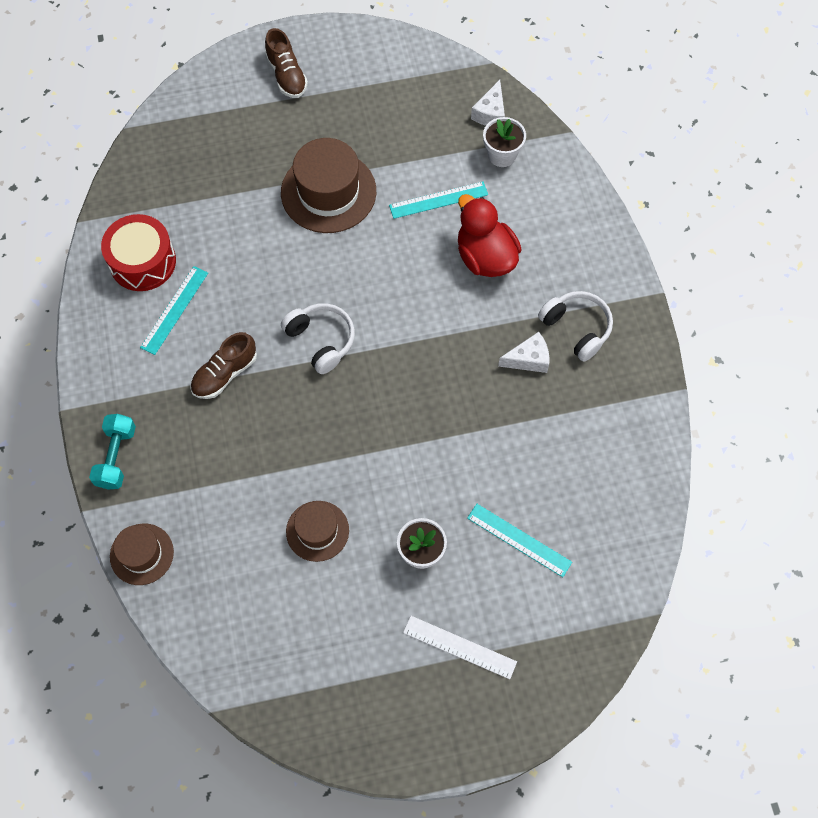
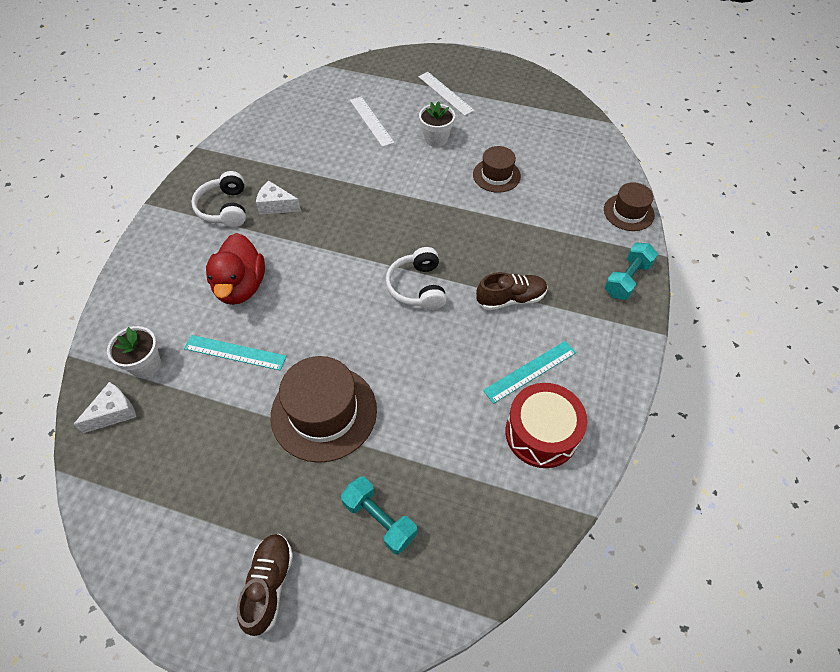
camera: 150 degrees left, 10 degrees down
turquoise ruler [467,504,572,577] -> white ruler [350,96,394,147]
none -> turquoise dumbbell [341,476,417,555]

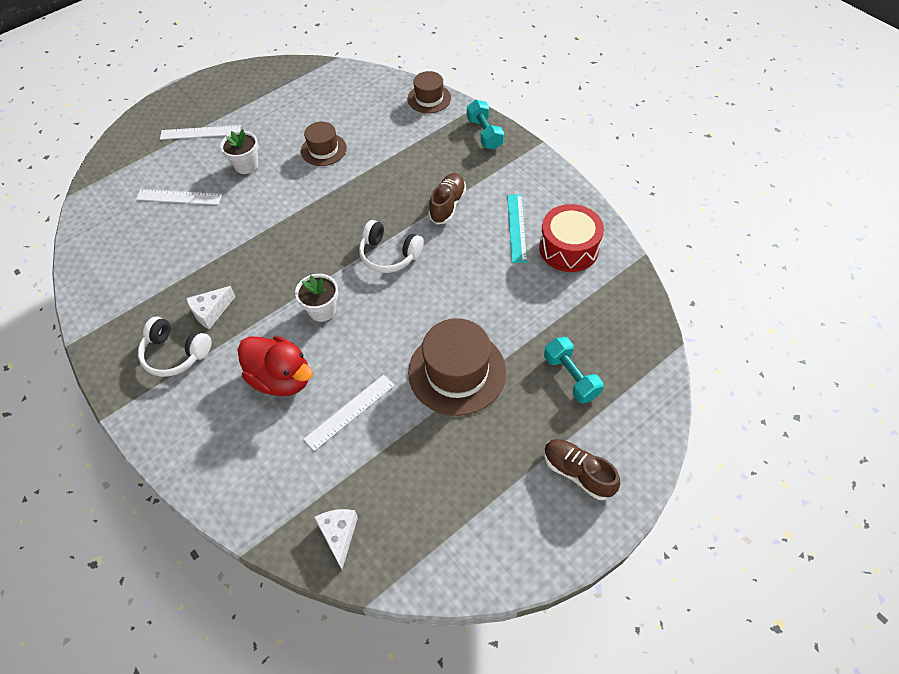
camera: 55 degrees left, 0 degrees up
white flower pot [107,326,161,378] -> white flower pot moved to [295,274,338,322]
turquoise ruler [184,335,287,371] -> white ruler [303,375,395,451]
turquoise dumbbell [341,476,417,555] -> turquoise dumbbell turned 75 degrees clockwise [544,337,604,404]

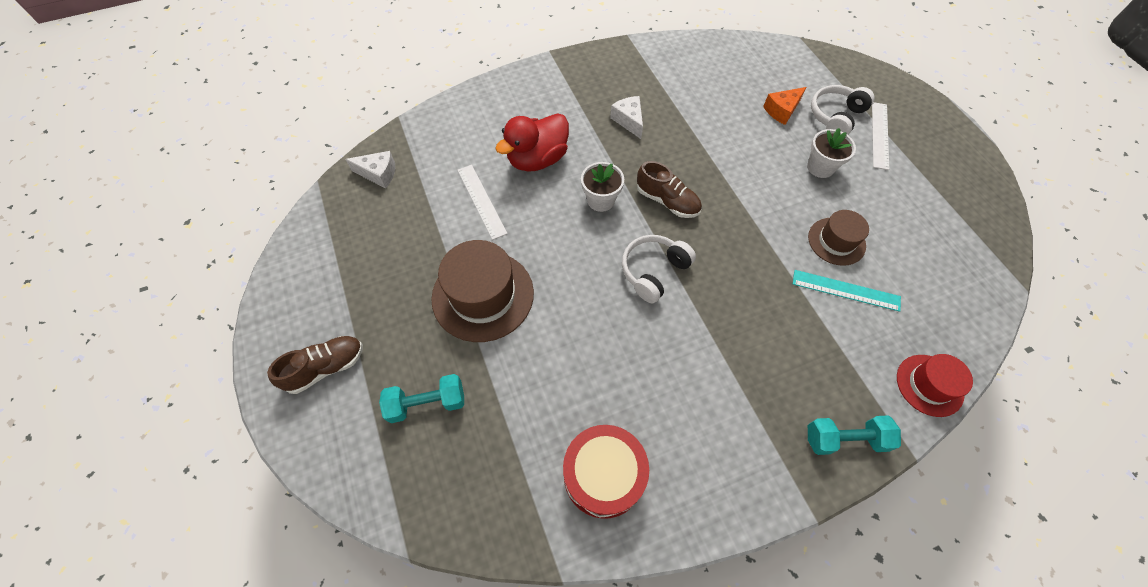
camera: 105 degrees right, 5 degrees up
white ruler [136,189,222,205] -> orange cheese [763,87,806,125]
white headphones [138,317,212,377] -> white headphones moved to [811,85,875,135]
brown hat [408,71,451,113] -> red hat [897,354,973,417]
brown shoe [428,173,466,224] -> brown shoe moved to [637,161,702,218]
turquoise ruler [507,194,527,263] -> turquoise ruler moved to [793,270,901,312]

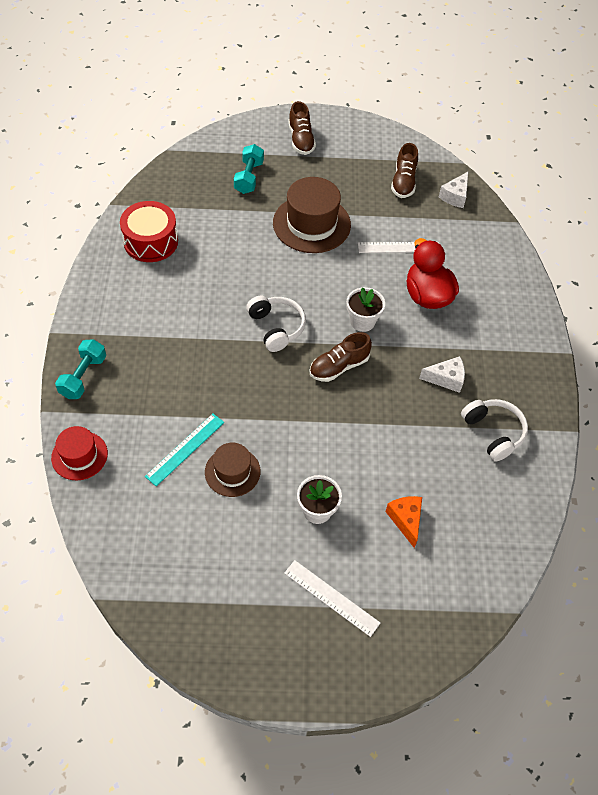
camera: 110 degrees right, 5 degrees down
white headphones [811,85,875,135] -> white headphones moved to [461,399,528,462]
none -> brown shoe [391,143,418,198]

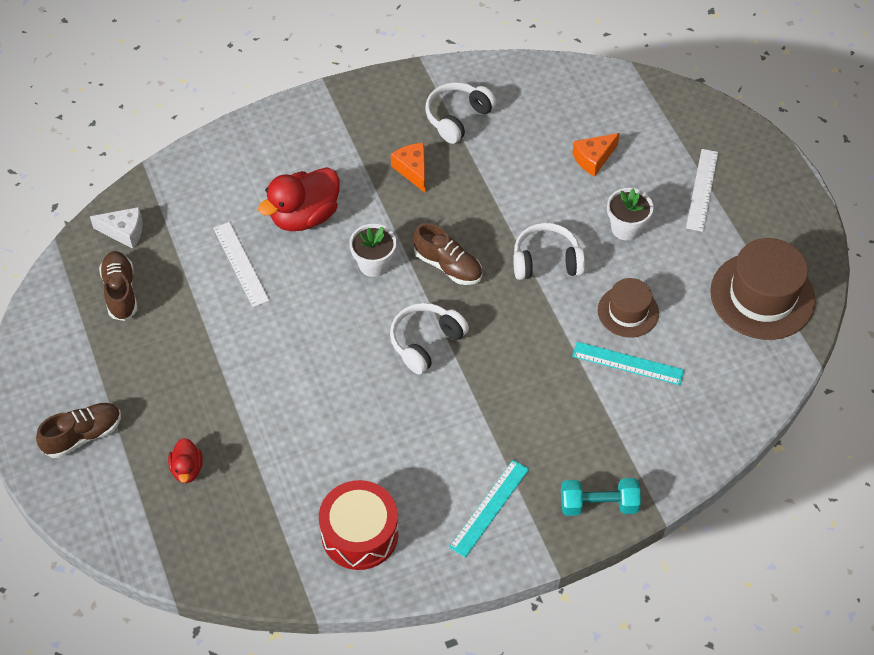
camera: 110 degrees left, 0 degrees up
red hat [51,426,108,480] -> none
turquoise dumbbell [234,144,264,194] -> red duck [168,438,203,483]
brown hat [273,177,351,253] -> brown hat moved to [710,238,816,340]
brown shoe [391,143,418,198] -> brown shoe turned 90 degrees counterclockwise [99,251,138,321]
white cheese [419,356,465,393] -> orange cheese [391,143,425,193]
none -> turquoise ruler [449,460,529,558]
none -> white headphones [513,223,585,280]

